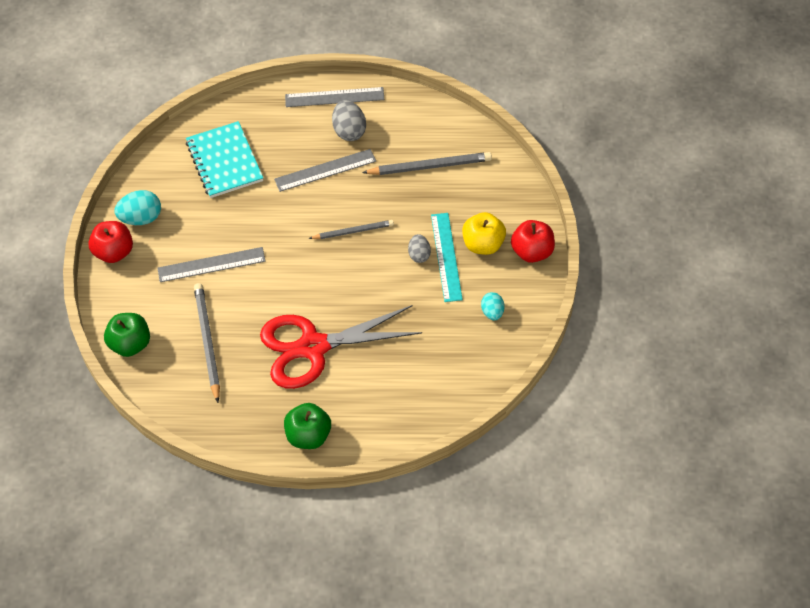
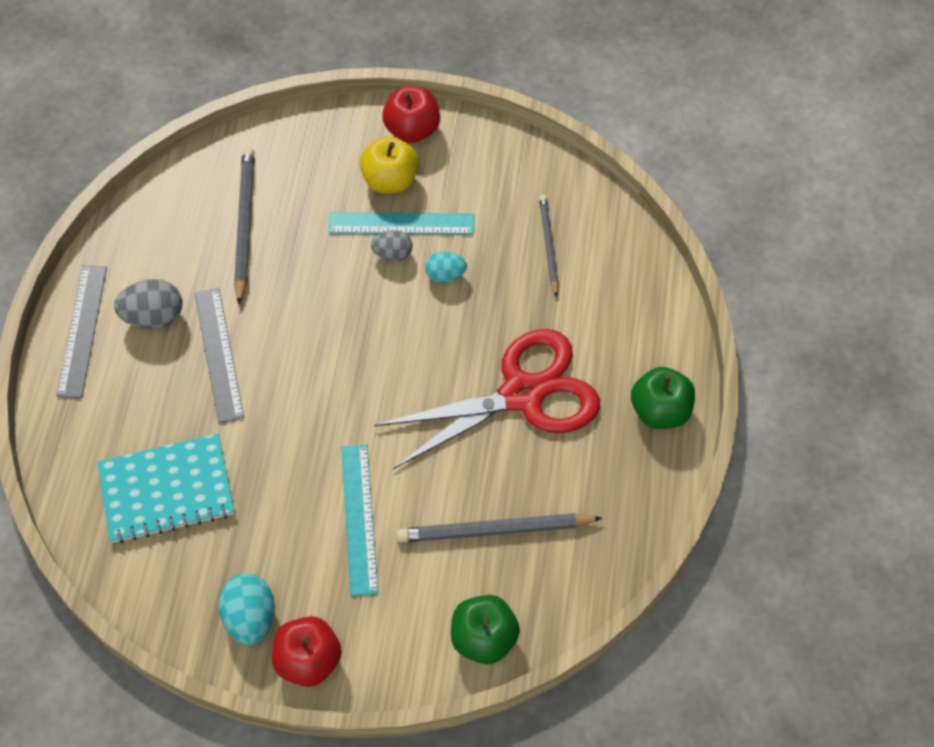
camera: 85 degrees left, 5 degrees up
grey ruler [158,247,265,282] -> turquoise ruler [341,444,378,596]
red scissors [260,305,422,389] -> red scissors turned 105 degrees counterclockwise [374,329,600,469]
grey pencil [309,220,394,239] -> grey pencil moved to [539,195,559,297]
turquoise egg [481,292,504,320] -> turquoise egg moved to [425,251,467,283]

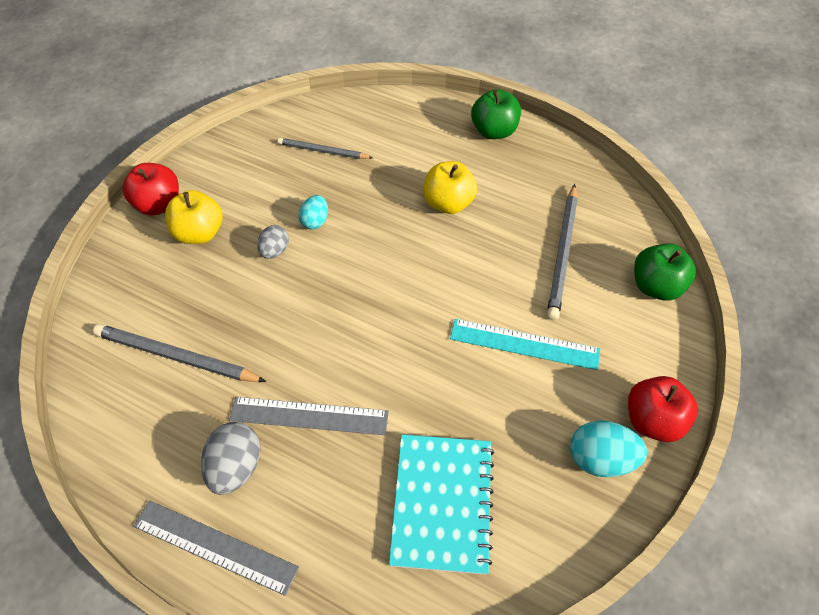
camera: 70 degrees left, 5 degrees down
turquoise ruler [329,212,474,234] -> none
red scissors [374,329,600,469] -> yellow apple [424,161,477,214]

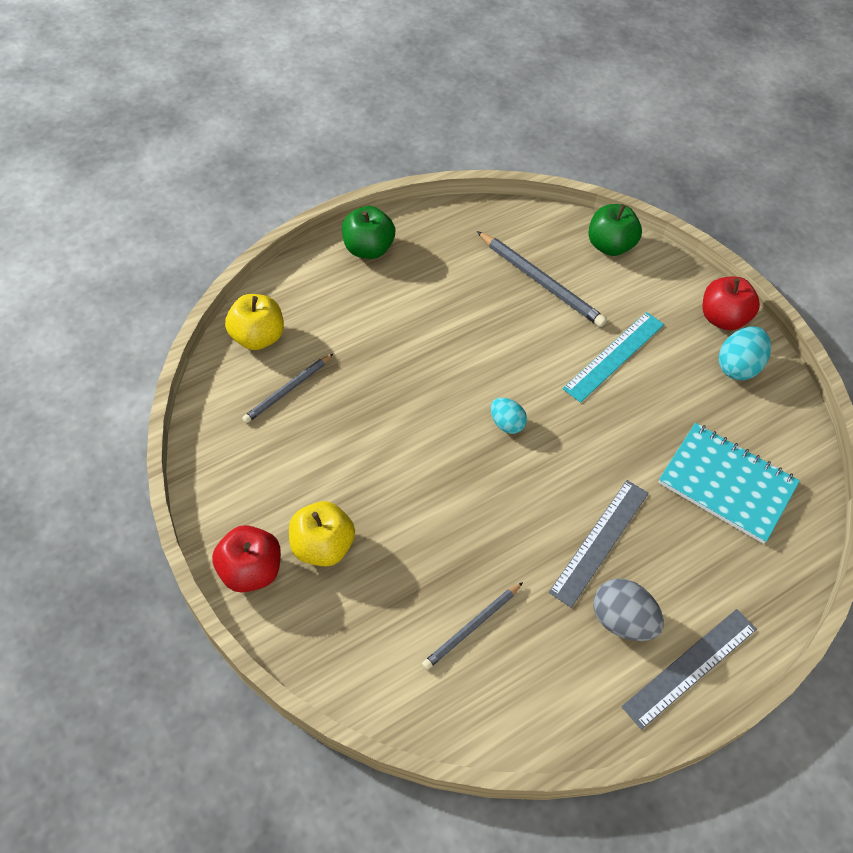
camera: 65 degrees left, 0 degrees up
grey pencil [93,324,267,382] -> grey pencil [422,582,523,670], size x0.64
grey egg [257,225,289,259] -> none
turquoise egg [298,195,328,230] -> turquoise egg moved to [491,398,527,434]
yellow apple [424,161,477,214] -> yellow apple moved to [225,294,284,350]

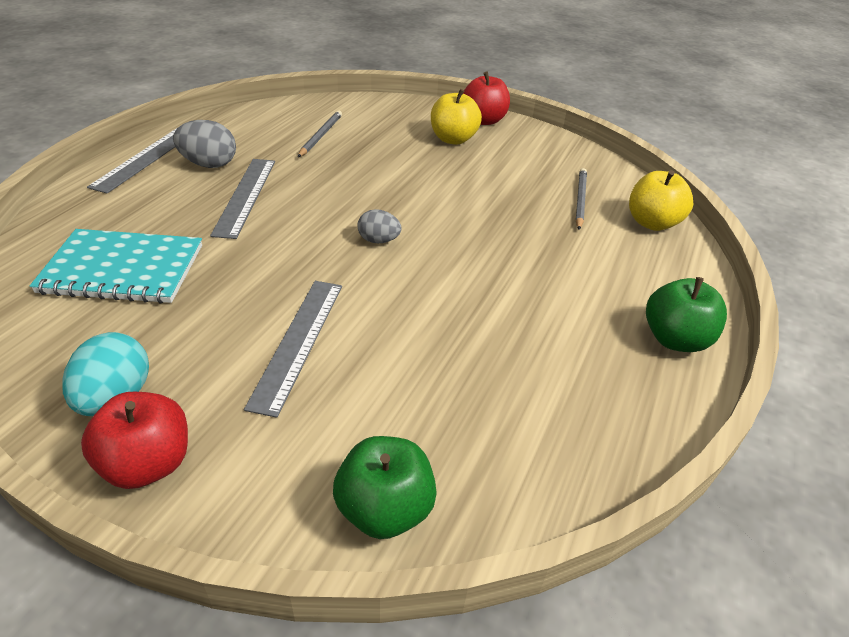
camera: 150 degrees right, 15 degrees down
grey pencil [477,231,607,327] -> none
turquoise egg [491,398,527,434] -> grey egg [357,209,402,243]
turquoise ruler [563,312,664,403] -> grey ruler [244,281,342,418]

